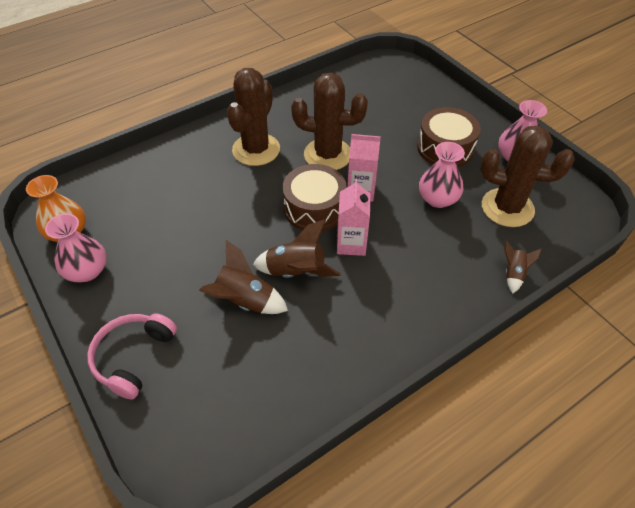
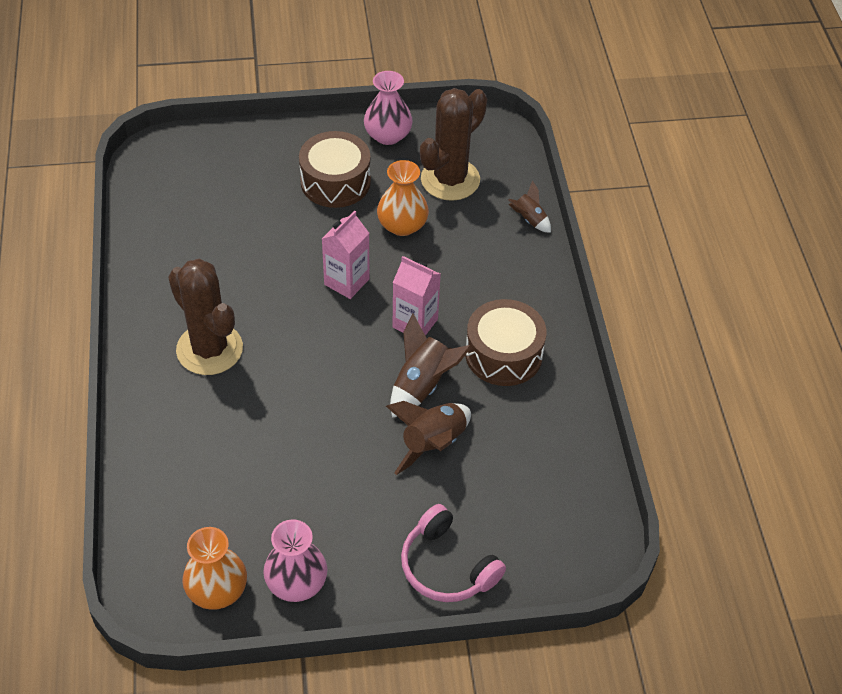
camera: 65 degrees left, 0 degrees up
brown drum [283,164,347,231] -> brown drum moved to [465,299,547,386]
brown cactus [291,73,368,170] -> none
pink vase [419,142,465,208] -> orange vase [377,160,429,236]

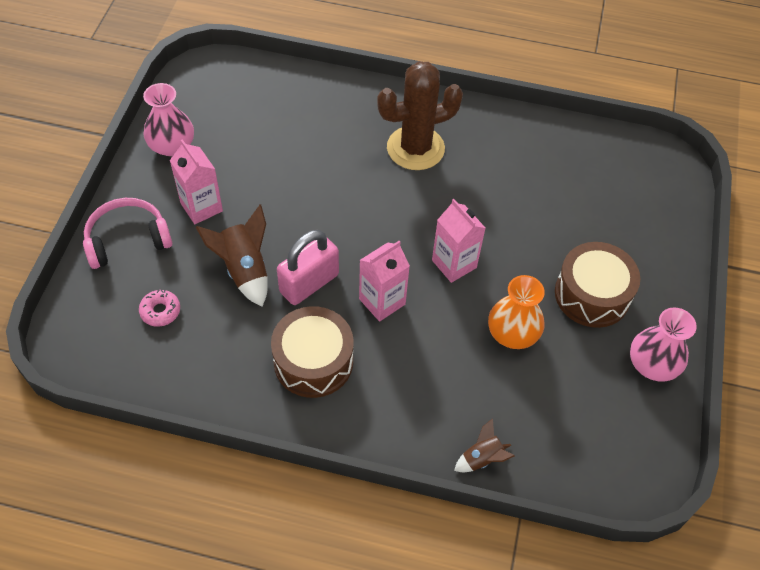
camera: 110 degrees right, 5 degrees up
orange vase [182,527,247,610] -> none
brown rocket [390,313,472,418] -> pink padlock [277,230,339,305]
brown cactus [420,88,487,201] -> none
none -> pink donut [139,290,180,327]
none -> pink carton [170,139,223,224]

